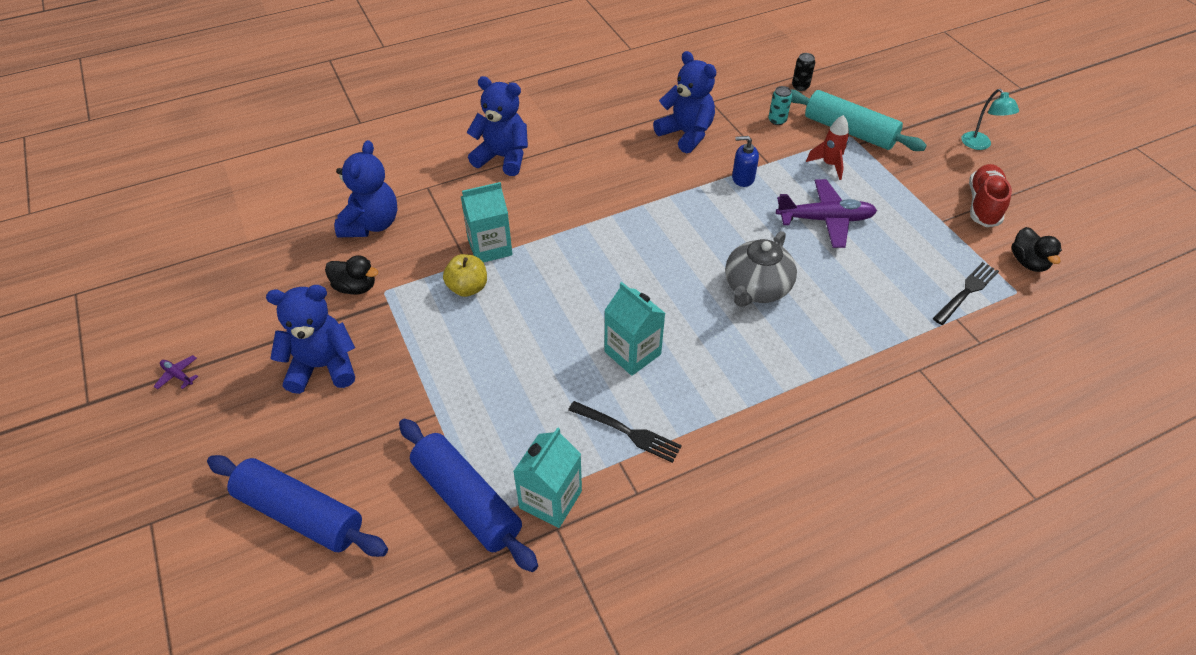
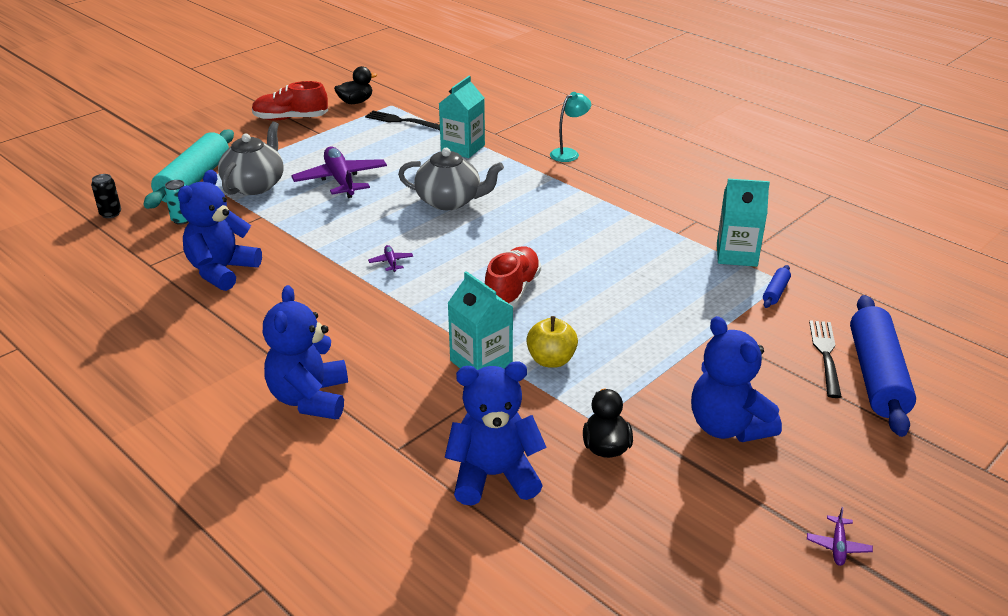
camera: 110 degrees left, 15 degrees down
blue rolling pin [399,419,538,572] -> blue rolling pin [763,265,791,308], size x0.42
black fork [568,401,682,463] -> black fork moved to [809,320,842,398]
turquoise carton [604,282,665,376] -> turquoise carton moved to [439,76,485,158]
blue soap dispenser [732,136,759,187] -> none
red rocket [806,115,849,180] -> grey teapot [218,122,284,195]
turquoise lamp [961,89,1019,150] -> turquoise lamp moved to [550,92,591,162]
none -> purple plane [368,245,413,272]
none -> red shoe [485,246,541,308]

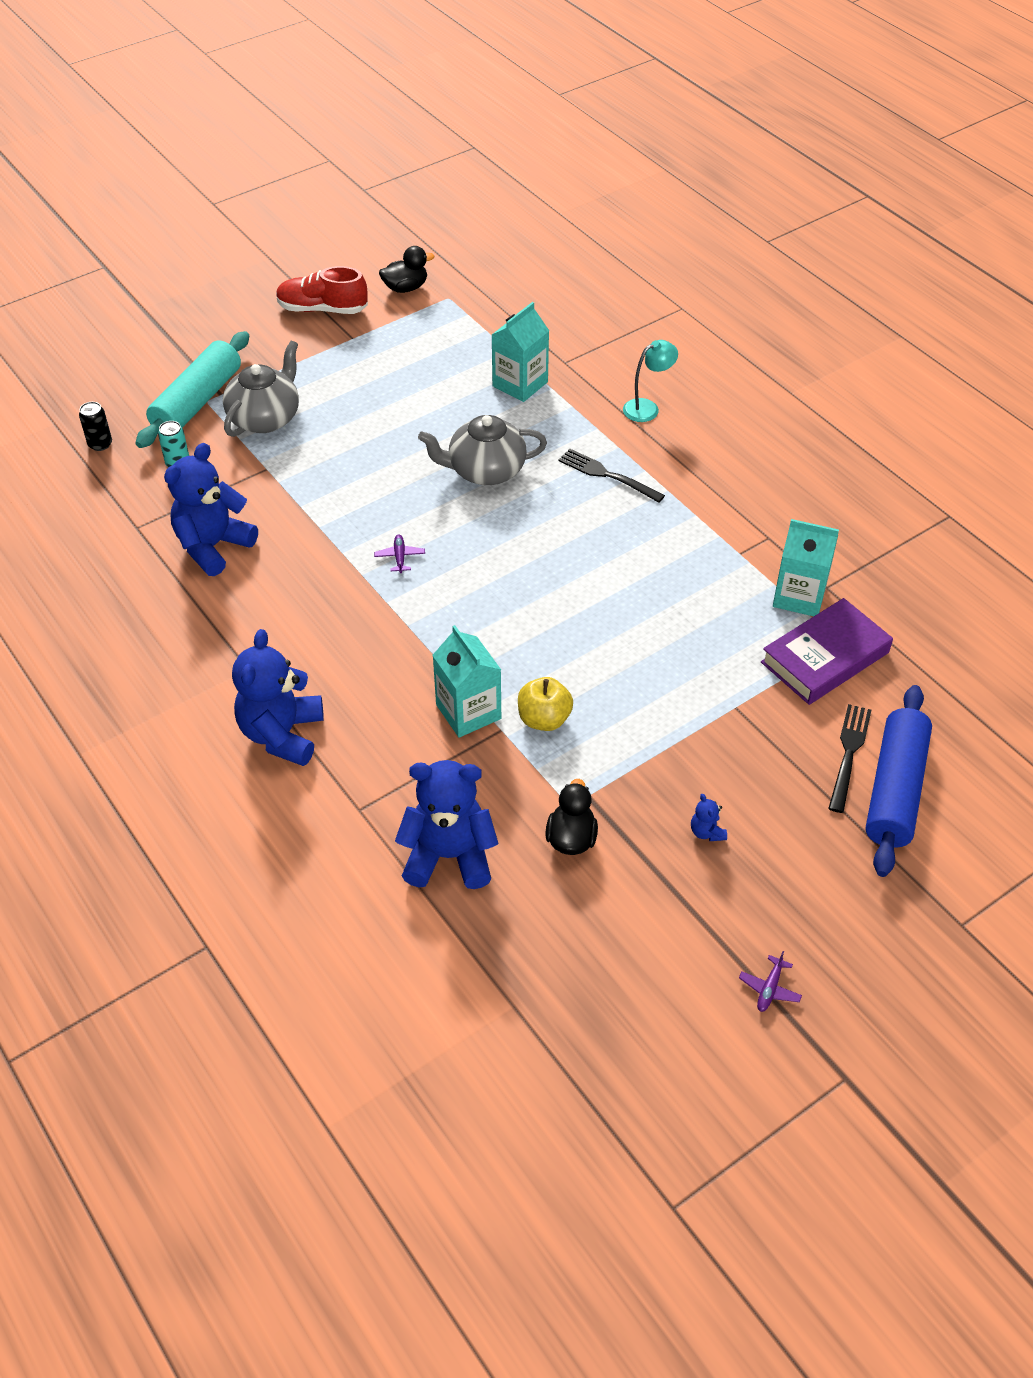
camera: 10 degrees right, 15 degrees up
purple plane [291,147,387,198] -> none
black fork [365,111,440,130] -> black fork moved to [558,449,665,503]
grey teapot [398,148,504,210] -> grey teapot turned 150 degrees clockwise [418,415,547,485]
red shoe [485,246,541,308] -> none
blue teddy bear [691,316,782,442] -> blue teddy bear [691,794,727,841], size x0.40
blue rolling pin [763,265,791,308] -> purple book [761,598,893,705]

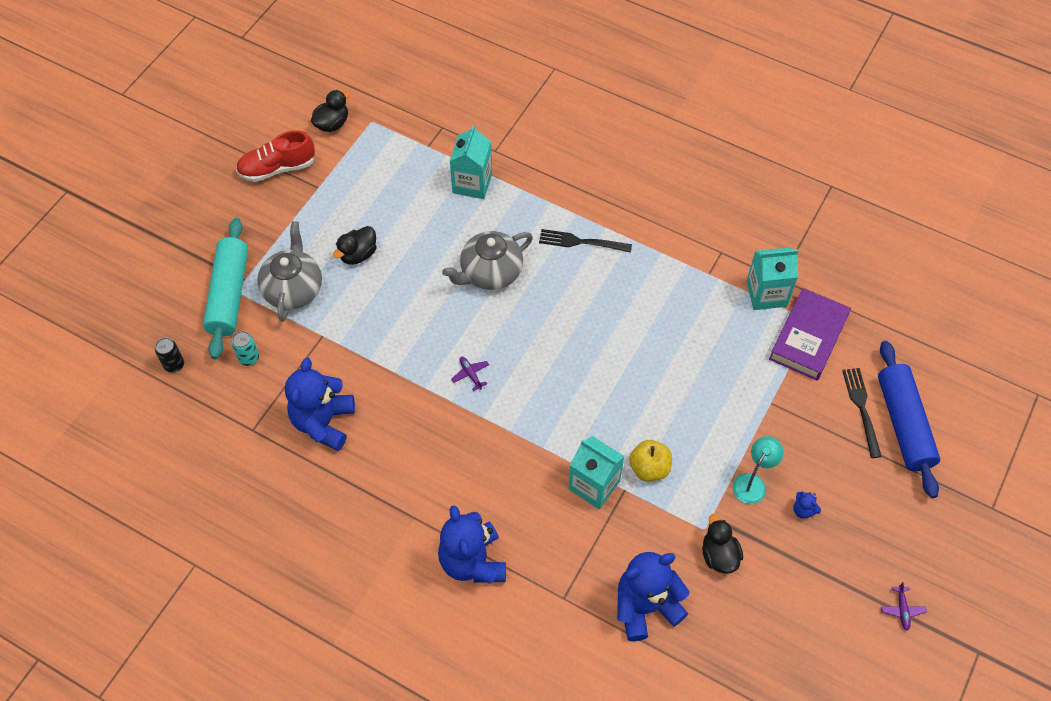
camera: 25 degrees left, 10 degrees up
turquoise lamp [623,340,678,422] -> turquoise lamp moved to [733,436,784,504]
none -> black duck [333,226,377,265]

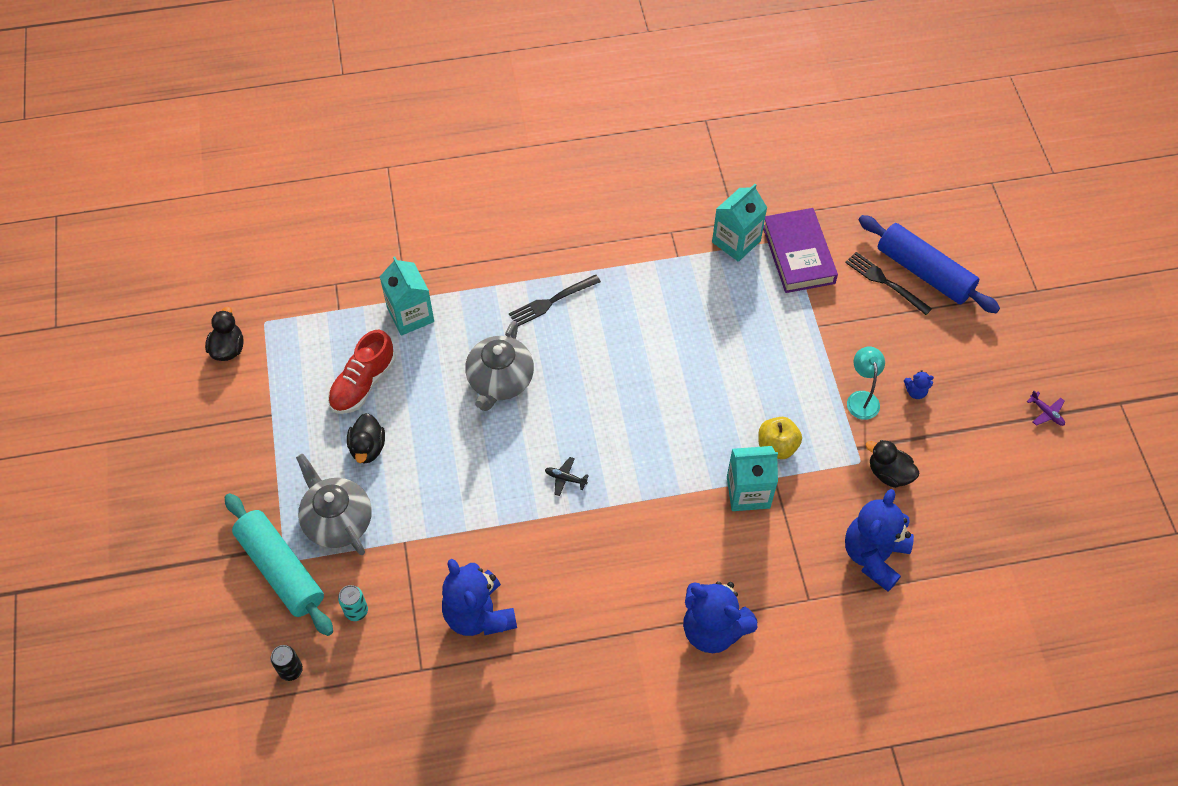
camera: 40 degrees left, 0 degrees up
red shoe [236,130,315,182] -> red shoe moved to [328,330,395,414]
purple plane [451,357,489,391] -> black plane [545,457,589,496]

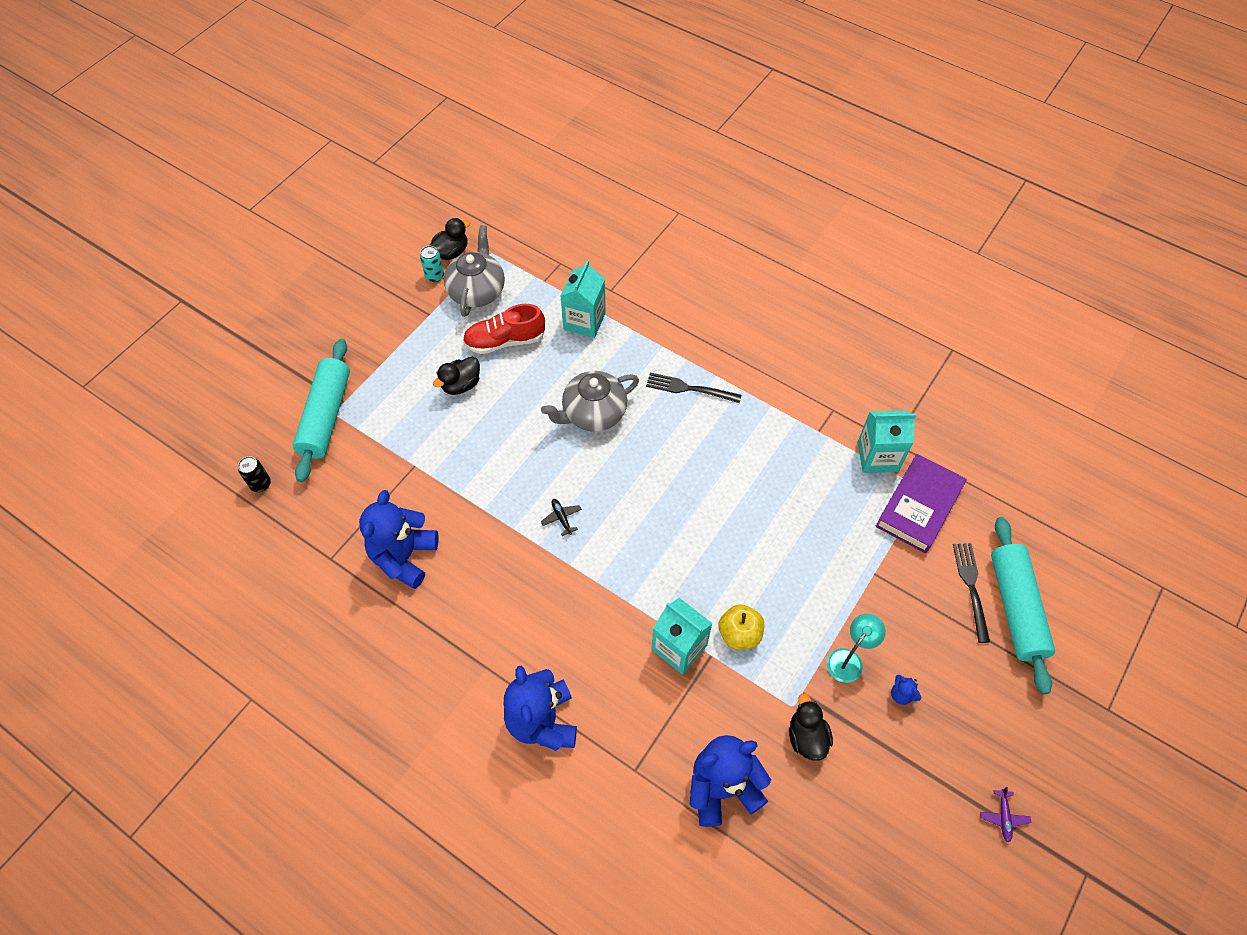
camera: 45 degrees right, 0 degrees up
grey teapot [296,454,372,555] -> grey teapot moved to [444,225,505,317]
turquoise can [338,585,368,621] -> turquoise can moved to [420,246,444,282]
blue rolling pin [859,215,1000,313] -> turquoise rolling pin [991,517,1055,694]

